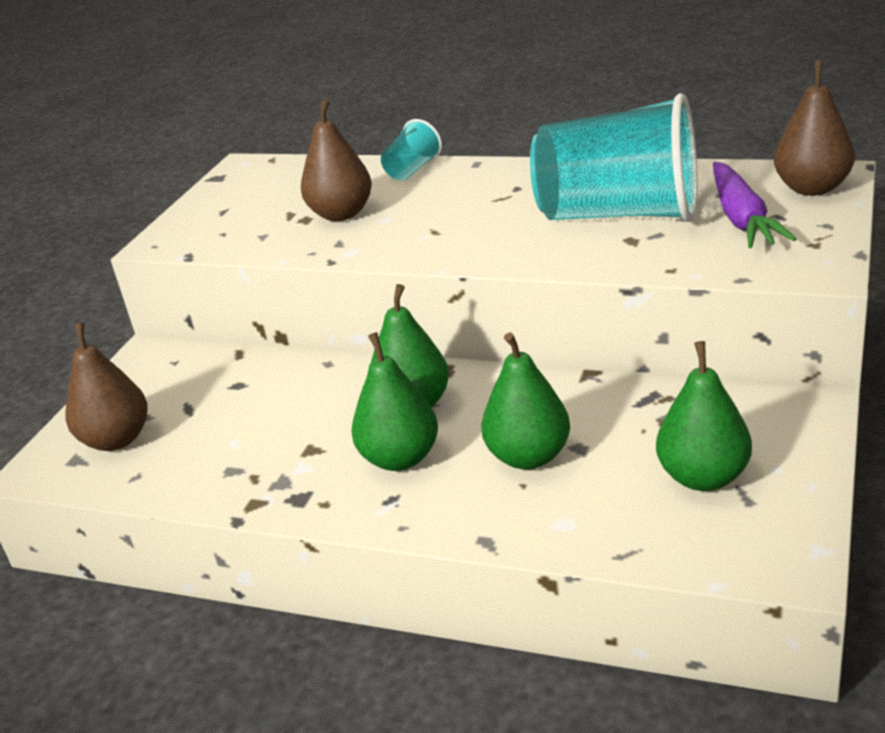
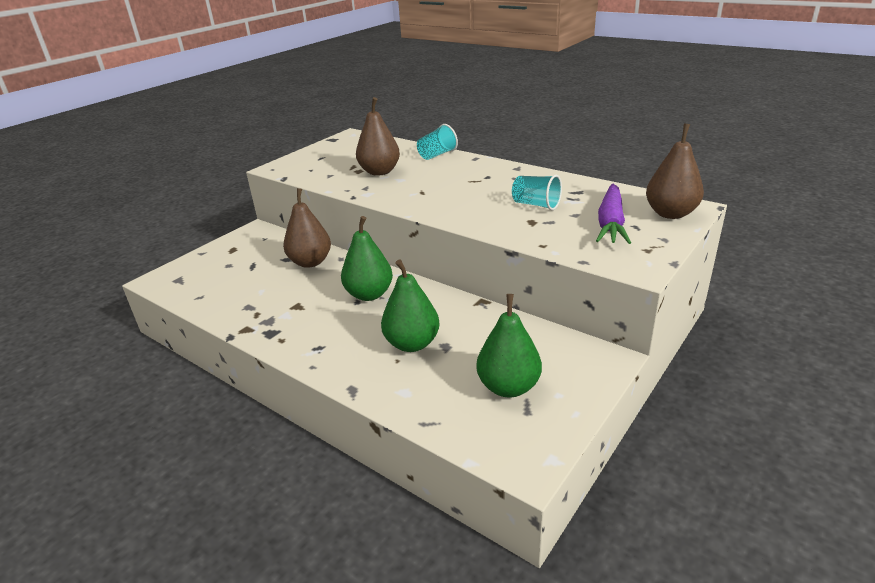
camera: 15 degrees right, 0 degrees up
brown pear [65,322,148,451] -> brown pear moved to [283,188,331,268]
green pear [351,332,438,471] -> none
turquoise cup [530,93,698,222] -> turquoise cup [512,175,562,210], size x0.43

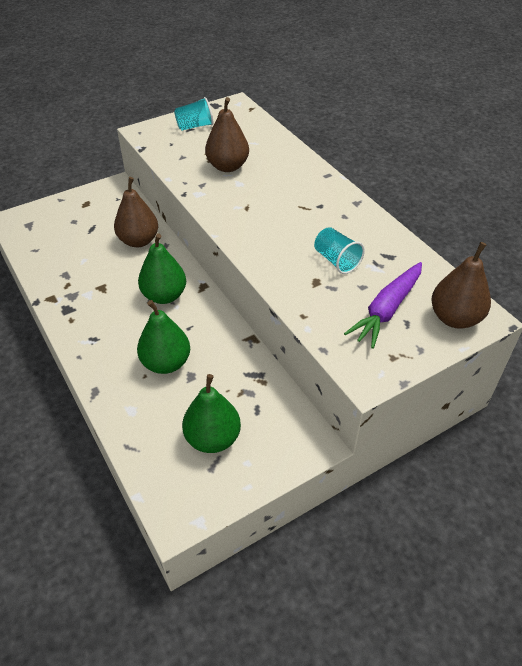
camera: 20 degrees right, 15 degrees up
turquoise cup [417,124,458,160] -> turquoise cup moved to [174,97,213,130]

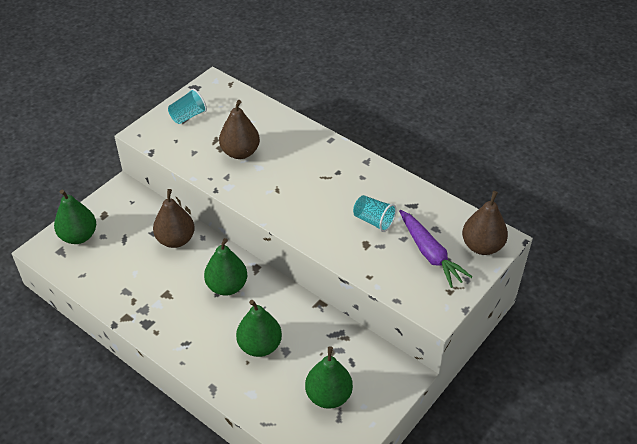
camera: 20 degrees left, 0 degrees up
purple carrot [344,262,422,349] -> purple carrot turned 45 degrees counterclockwise [399,210,472,288]
none -> green pear [54,190,96,244]

